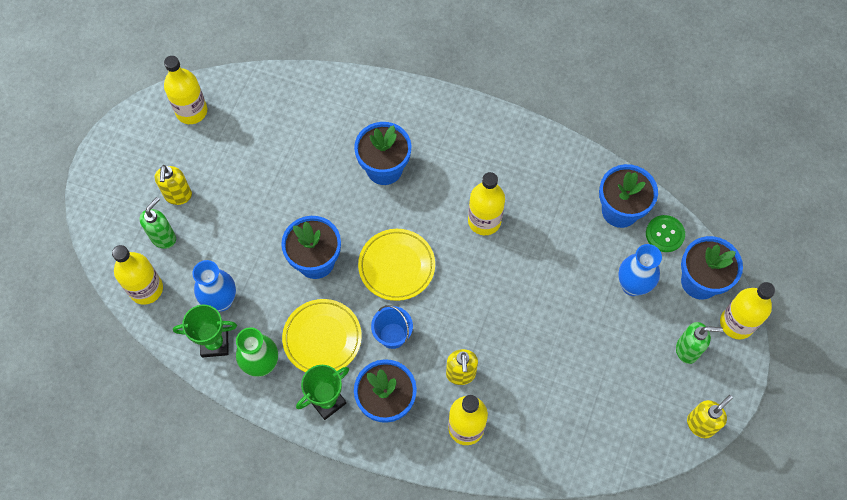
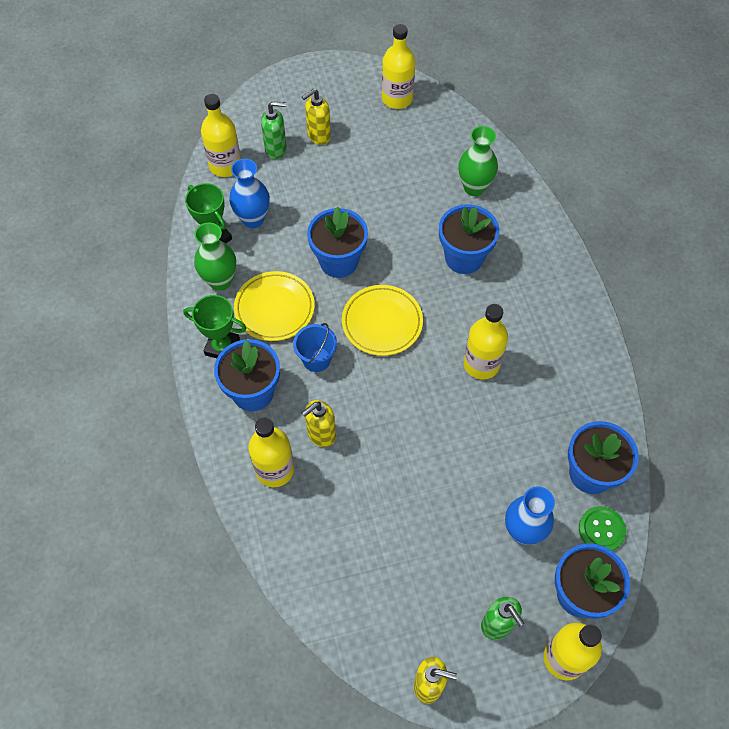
camera: 55 degrees right, 5 degrees down
none -> green vase [459,126,498,196]

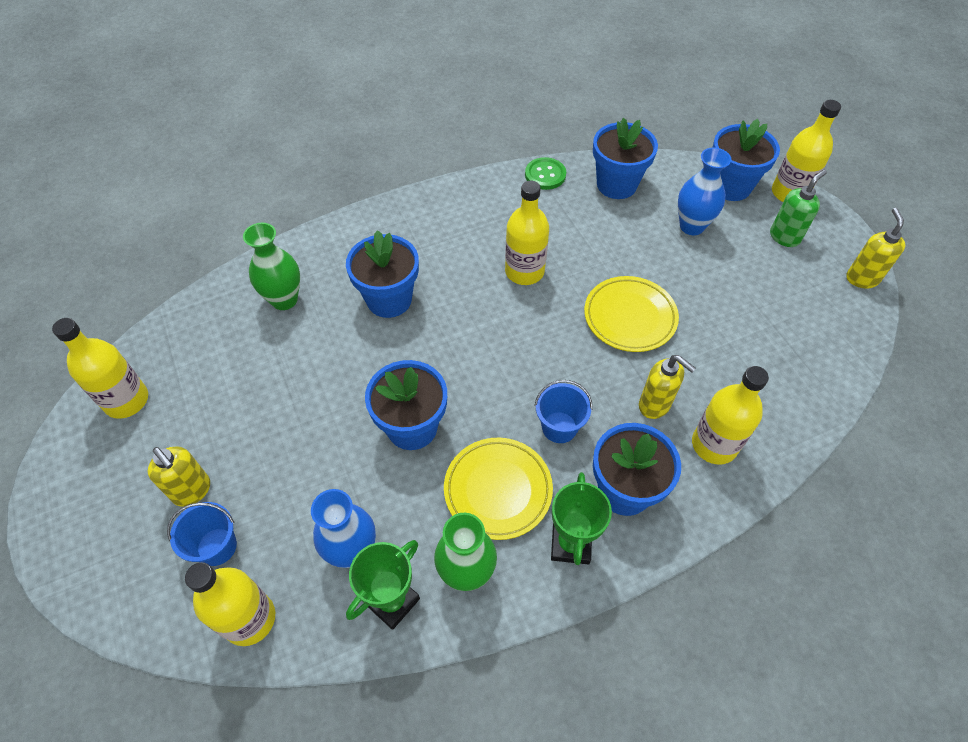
camera: 100 degrees left, 5 degrees down
green soap dispenser [261,101,287,159] -> blue bucket [167,502,237,566]
yellow plate [342,285,423,356] -> yellow plate moved to [584,276,679,352]
green button [579,506,626,551] -> green button moved to [525,157,566,190]

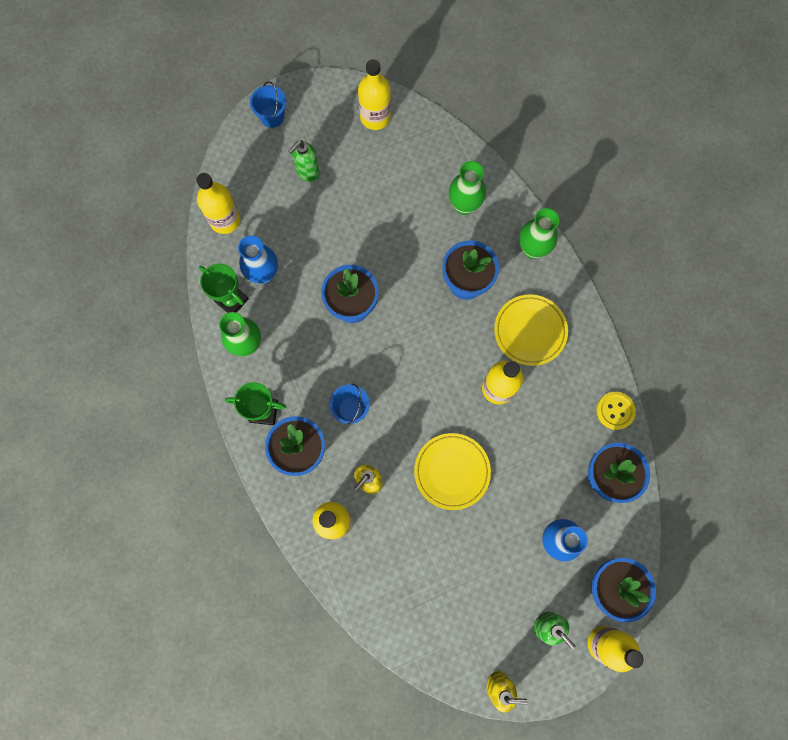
camera: 90 degrees right, 20 degrees up
yellow soap dispenser [148,446,210,507] -> green soap dispenser [288,140,320,182]
blue bucket [167,502,237,566] -> blue bucket moved to [250,81,287,128]
yellow plate [444,438,553,540] -> yellow plate moved to [494,294,568,366]
green button [525,157,566,190] -> yellow button [596,392,636,430]
none -> green vase [519,208,559,259]

